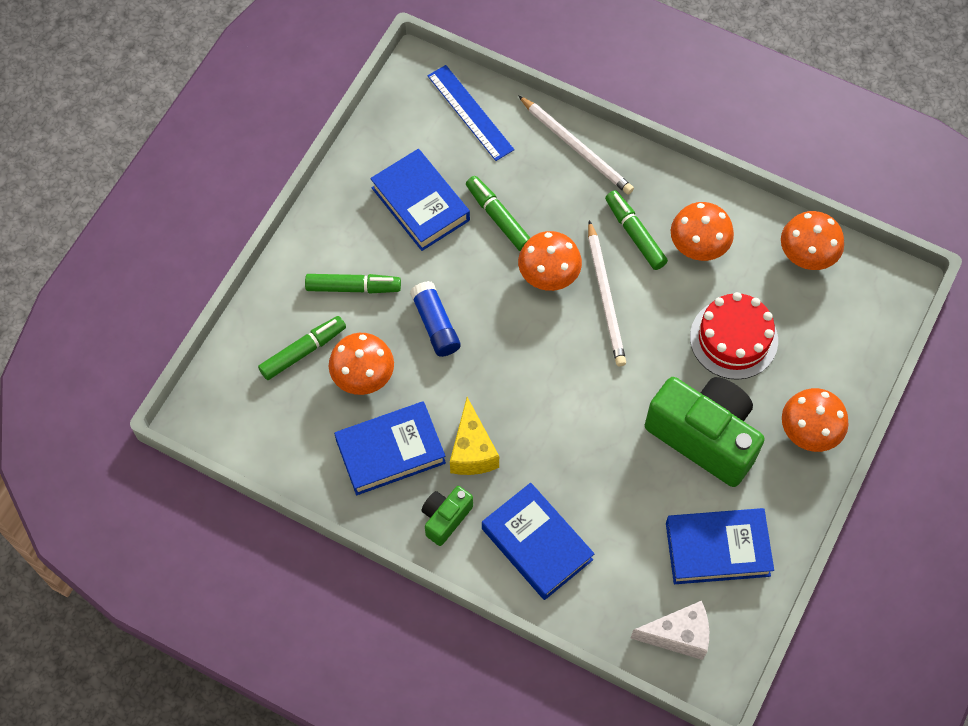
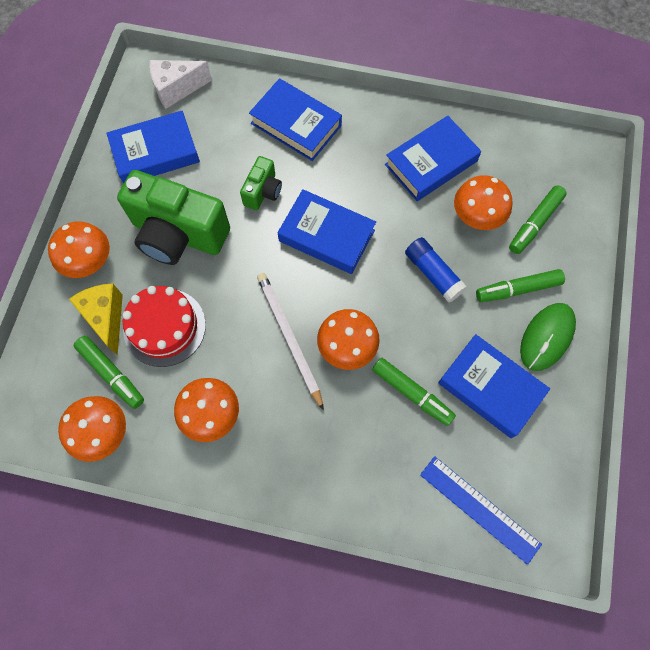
camera: 165 degrees right, 5 degrees up
green camera [421,486,473,546] -> green camera moved to [240,156,282,210]
yellow cheese [450,397,499,475] -> yellow cheese moved to [69,283,123,355]
white pencil [518,95,634,194] -> none
green marker [605,190,668,270] -> green marker moved to [74,336,144,409]
none -> blue book [278,189,376,274]
none -> green mouse [520,303,576,371]

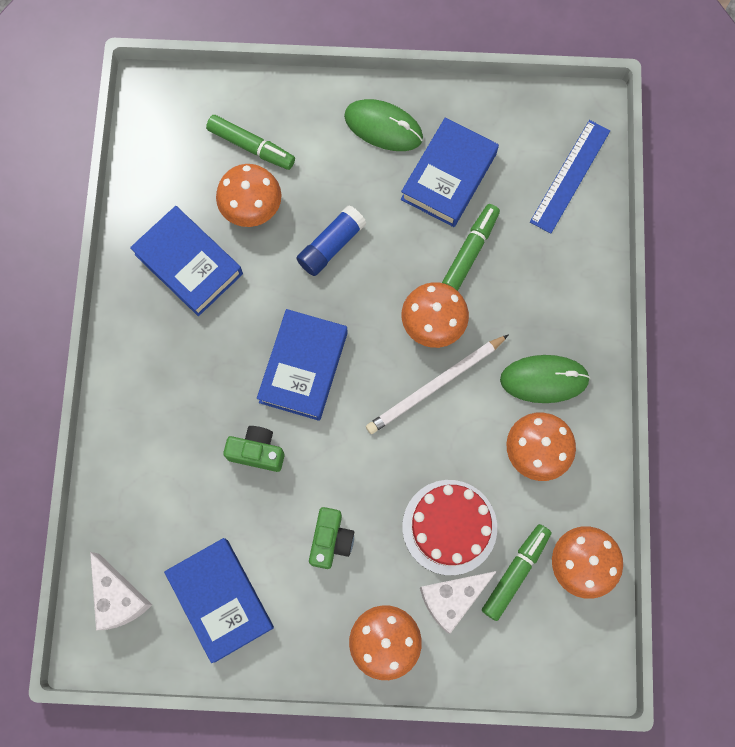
camera: 100 degrees left, 5 degrees up
yellow cheese [69,283,123,355] -> white cheese [420,571,497,634]
green camera [117,170,230,265] -> green camera [309,507,354,569], size x0.48
blue book [249,78,342,161] -> none
green marker [476,269,565,302] -> none
none -> green mouse [500,355,590,403]

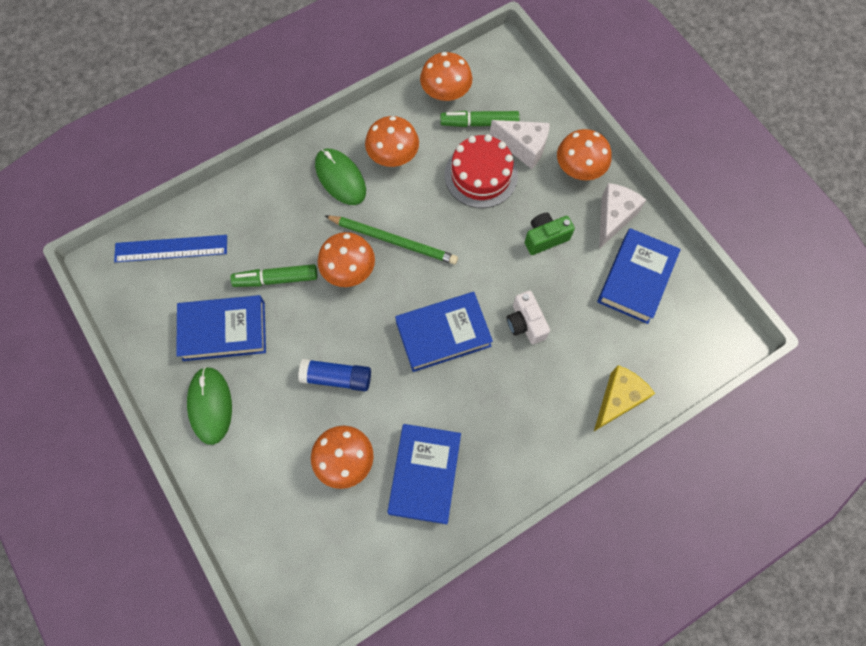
camera: 125 degrees left, 5 degrees down
white cheese [90,552,152,630] -> white cheese moved to [599,183,646,249]
green marker [206,115,295,170] -> none
green camera [223,426,285,472] -> white camera [507,290,550,344]
white pencil [366,334,509,434] -> green pencil [325,215,458,264]
none -> yellow cheese [594,365,655,431]

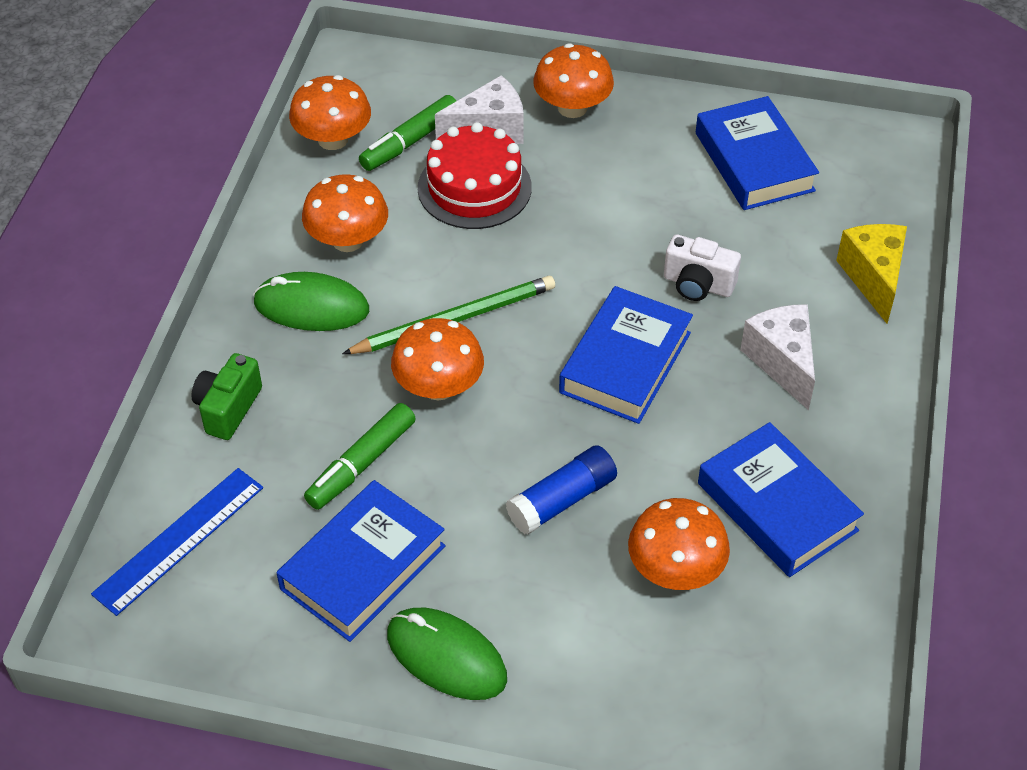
camera: 45 degrees left, 20 degrees down
green camera [525,213,575,255] -> green camera moved to [192,353,262,440]
white cheese [599,183,646,249] -> white cheese moved to [740,304,815,410]

